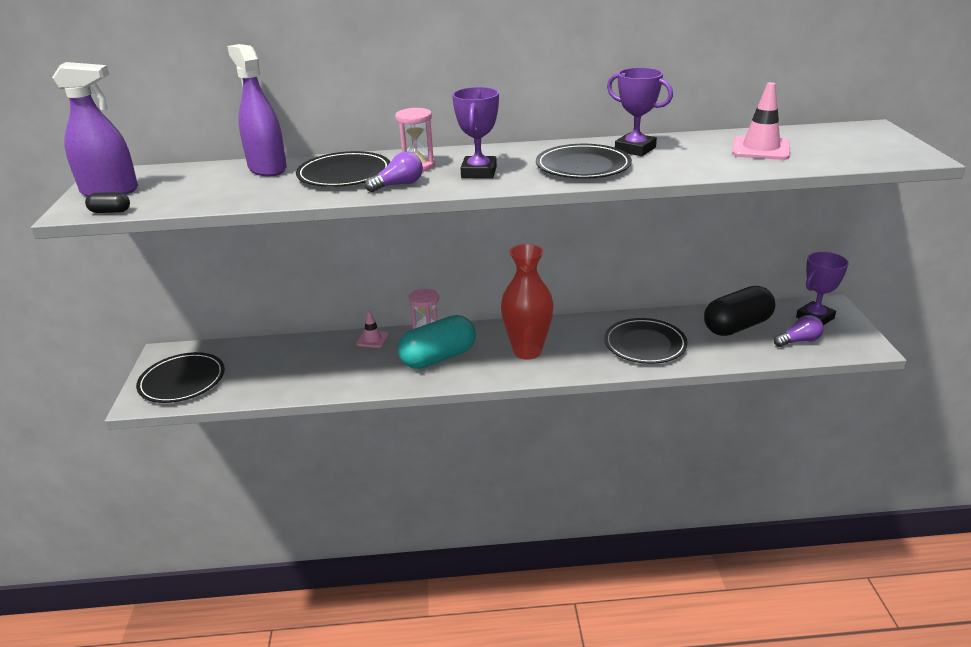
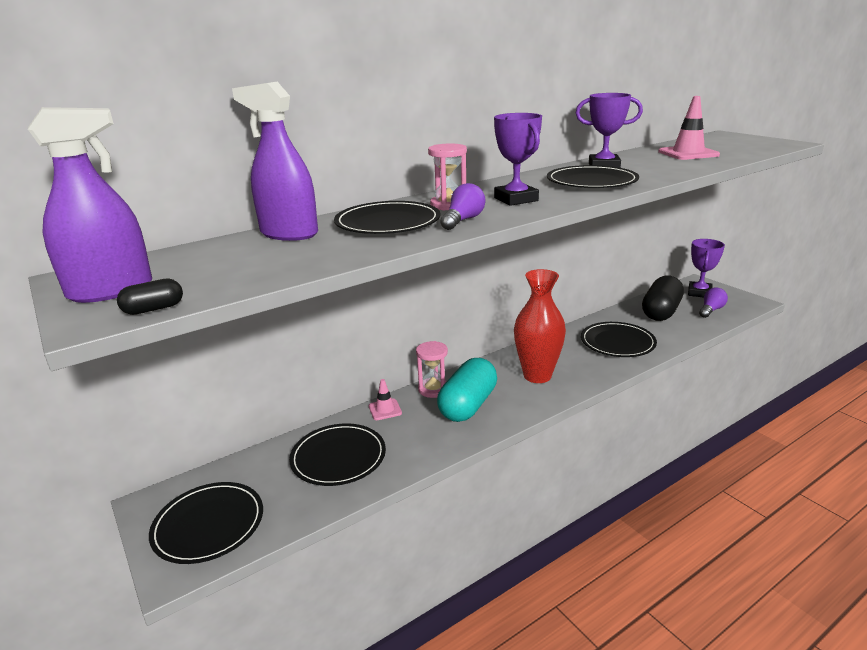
camera: 30 degrees left, 5 degrees down
none -> black plate [289,423,386,486]

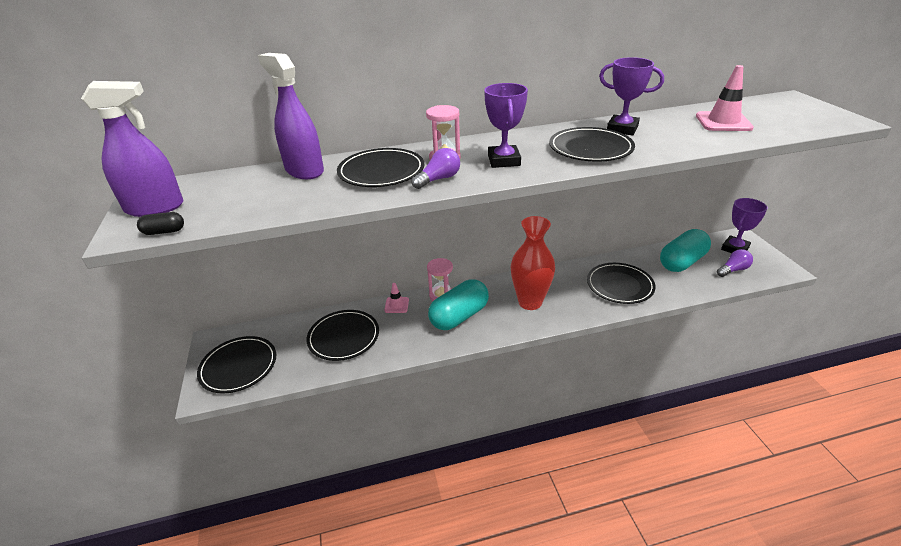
camera: 20 degrees right, 10 degrees up
black capsule [642,276,684,321] -> turquoise capsule [660,229,711,272]

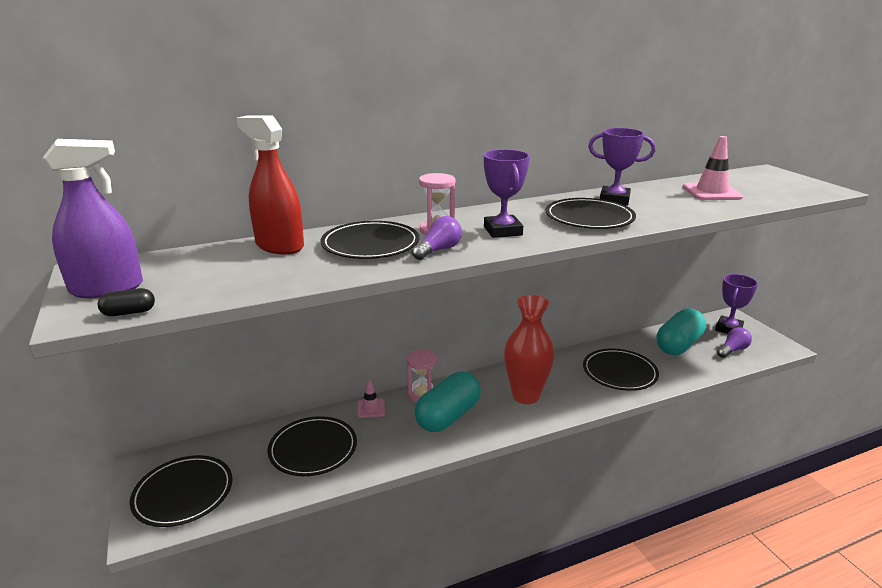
camera: 10 degrees left, 10 degrees down
purple spray bottle [258,53,324,179] -> red spray bottle [237,116,304,254]

